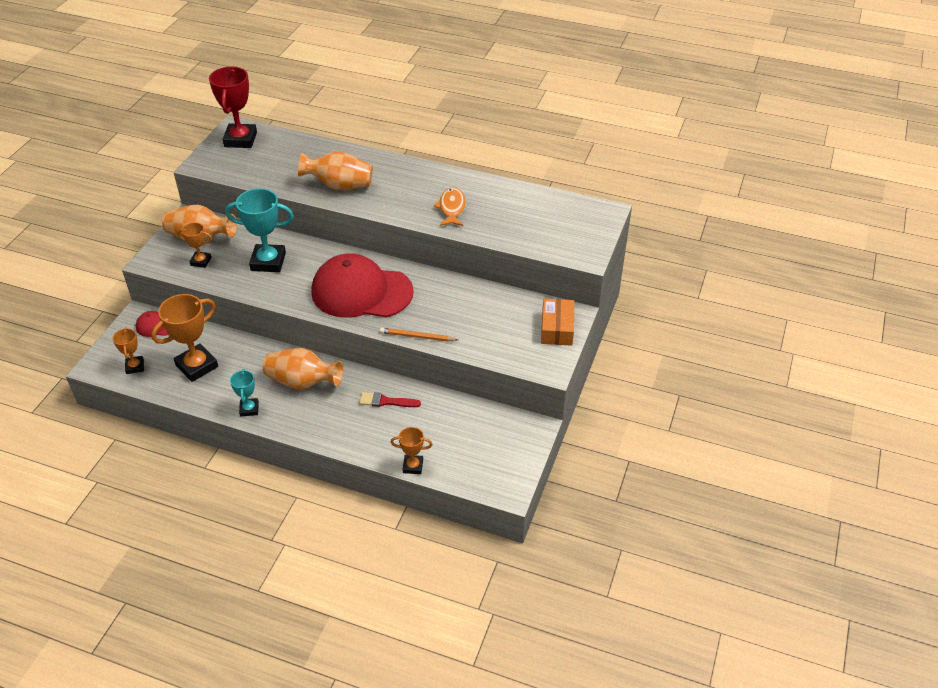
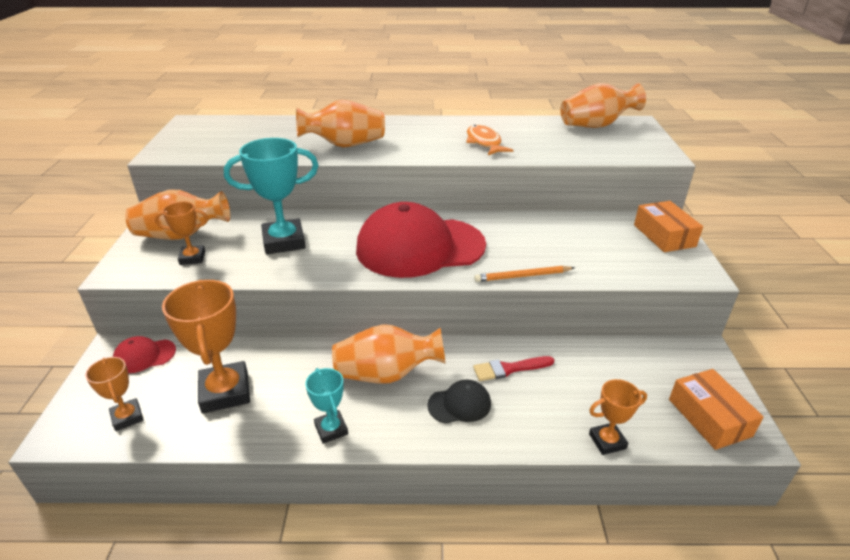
camera: 20 degrees left, 10 degrees down
orange trophy [151,294,218,382] -> orange trophy turned 45 degrees counterclockwise [162,280,250,413]
red trophy [209,66,257,148] -> none
none -> black cap [427,379,491,424]
none -> orange vase [560,83,646,128]
none -> orange box [669,369,764,450]

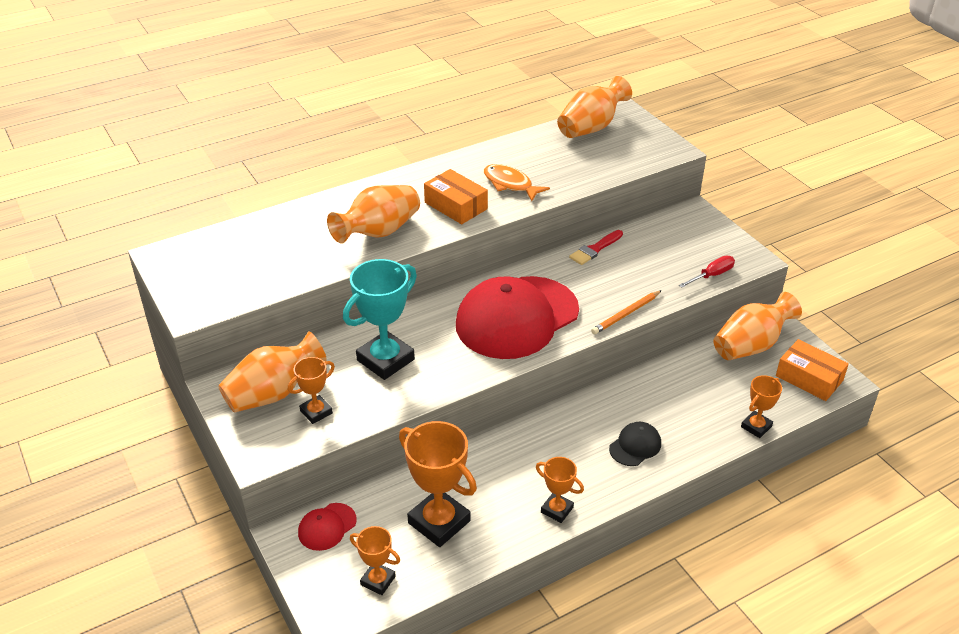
camera: 30 degrees left, 5 degrees up
turquoise trophy [305,368,348,444] -> orange trophy [536,457,584,523]
orange vase [332,324,446,384] -> orange vase moved to [713,292,802,360]
red brush [473,356,554,381] -> red brush moved to [569,230,623,265]
orange box [634,201,703,252] -> orange box moved to [424,169,488,224]
none -> red screwdriver [679,256,735,288]

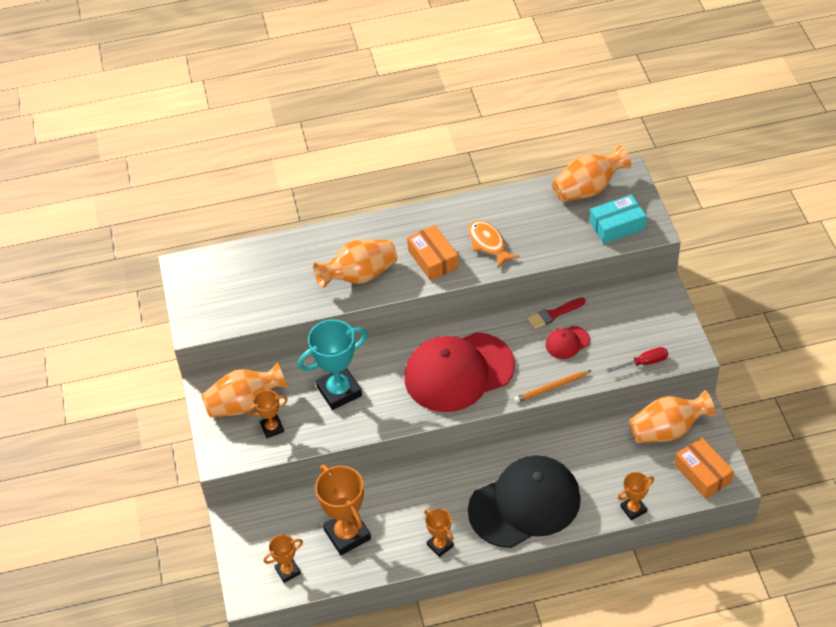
camera: 20 degrees right, 10 degrees up
red cap [298,503,357,551] -> red cap moved to [545,326,590,359]
orange trophy [350,526,400,595] -> orange trophy turned 75 degrees counterclockwise [264,535,303,583]
black cap [609,422,661,466] -> black cap [468,455,581,548], size x2.42
none -> turquoise box [590,195,647,244]

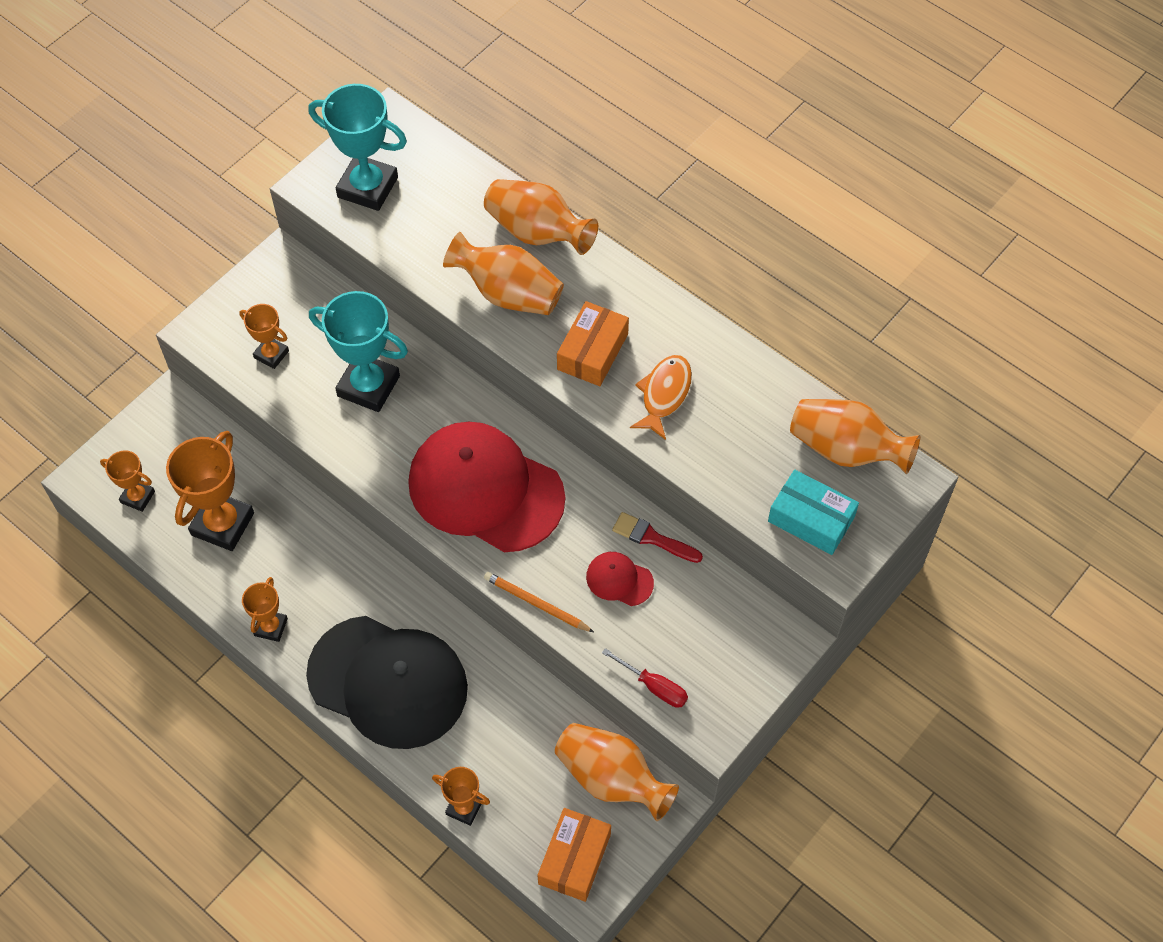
camera: 50 degrees right, 10 degrees up
orange vase [201,362,288,418] -> orange vase moved to [484,179,598,255]
none -> turquoise trophy [308,84,407,211]

